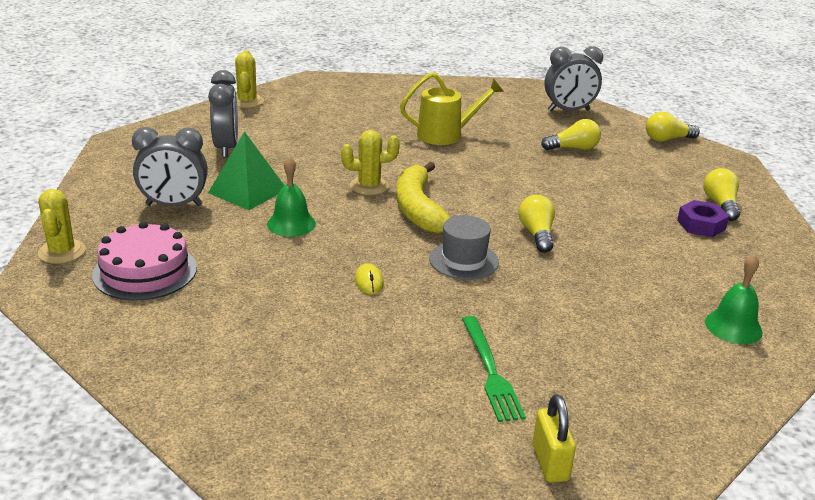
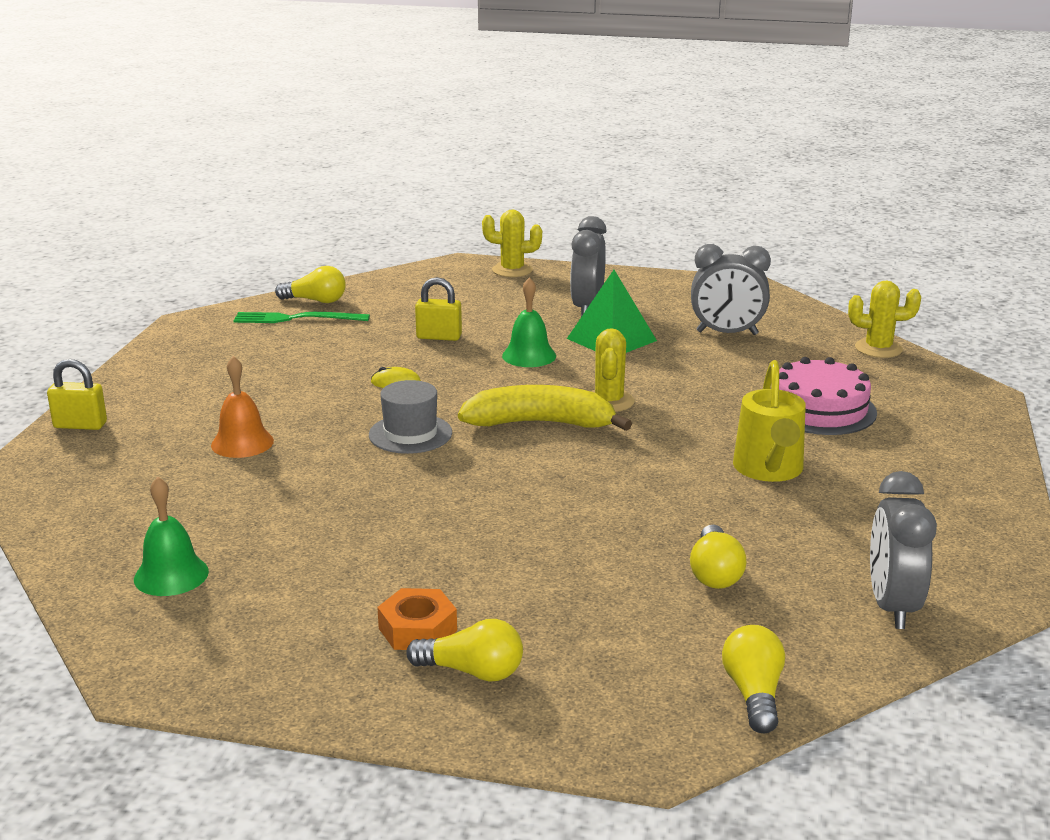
camera: 105 degrees right, 5 degrees down
pink cake [92,222,197,301] -> pink cake moved to [779,357,877,435]
green fork [462,316,526,422] -> green fork moved to [233,312,370,323]
yellow light bulb [518,195,555,253] -> yellow light bulb moved to [275,266,346,303]
purple nut [677,200,729,237] -> orange nut [377,588,457,650]
none -> orange bell [211,356,274,458]
none -> yellow padlock [415,277,462,341]

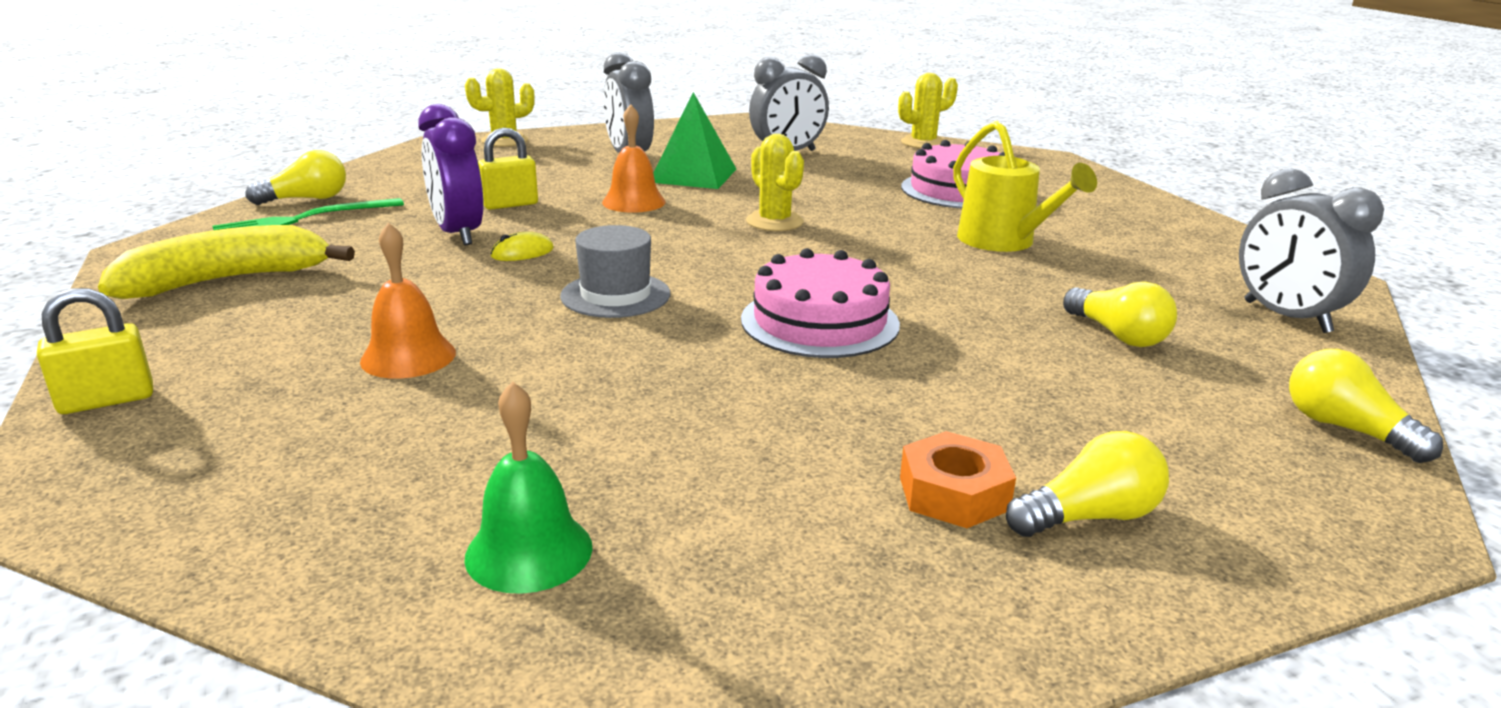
camera: 35 degrees left, 0 degrees up
yellow banana [458,385,632,431] -> yellow banana moved to [98,225,355,299]
green bell [502,277,556,367] -> orange bell [602,104,666,213]
none -> purple clock [418,104,484,245]
none -> pink cake [741,248,900,358]

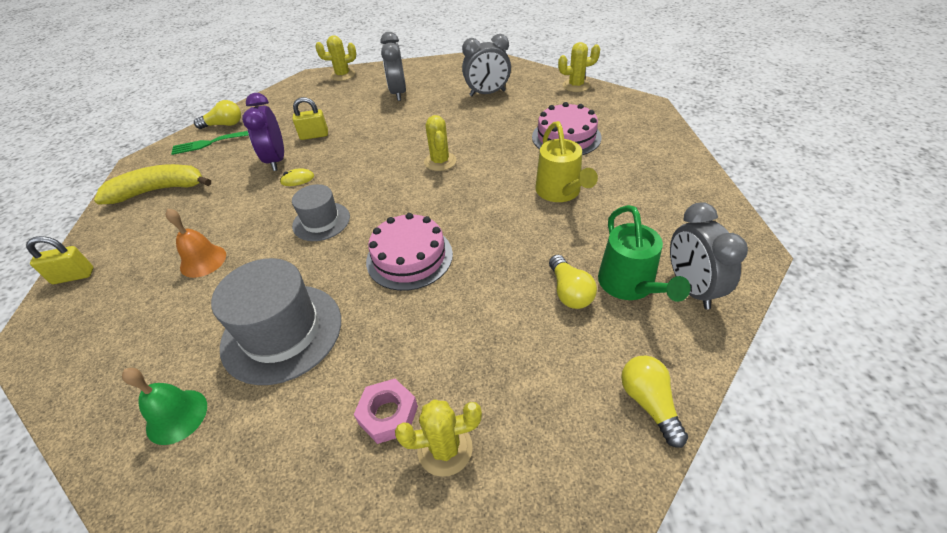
camera: 20 degrees right, 20 degrees up
orange bell [602,104,666,213] -> none
green pyramid [653,92,736,189] -> none
orange nut [900,431,1016,528] -> pink nut [354,379,418,444]
yellow light bulb [1006,431,1169,537] -> yellow cactus [395,399,482,477]
none -> grey hat [211,258,341,385]
none -> green watering can [598,205,690,302]

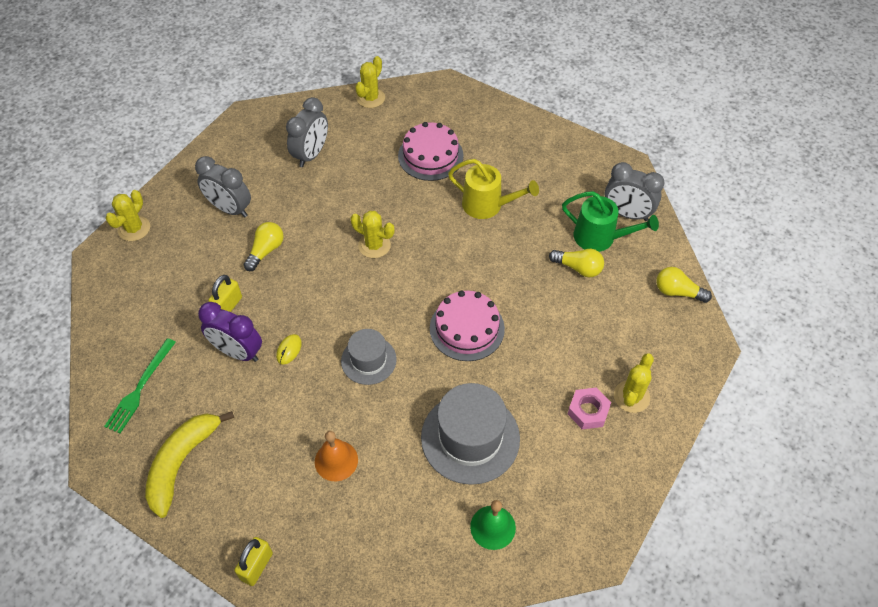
camera: 55 degrees left, 10 degrees up
yellow light bulb [194,100,241,129] -> yellow light bulb moved to [243,222,283,271]

